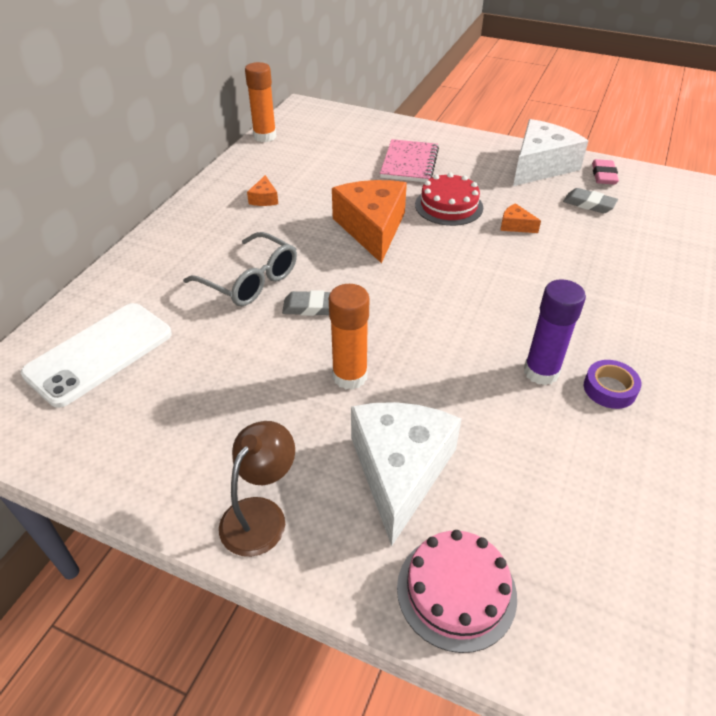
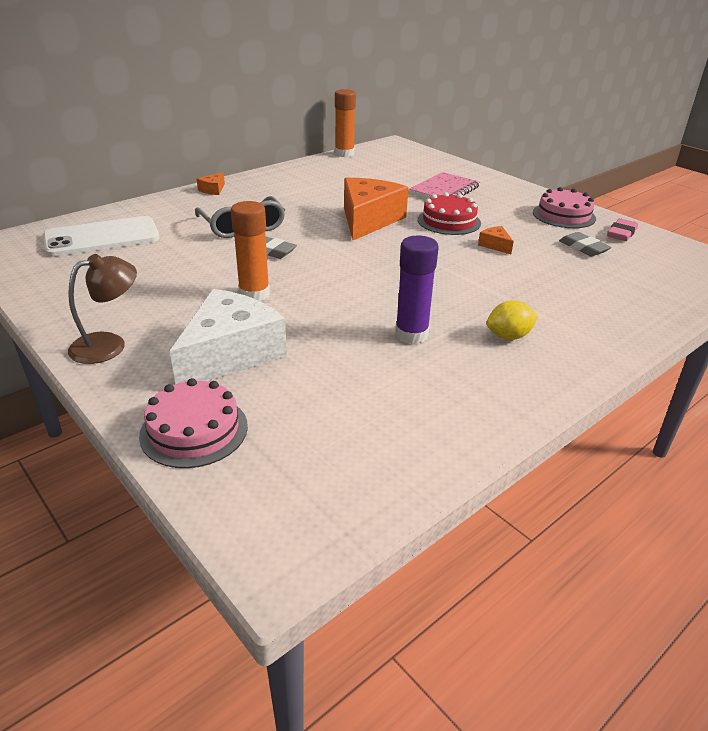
camera: 25 degrees right, 10 degrees down
orange cheese [247,175,278,206] -> orange cheese moved to [197,172,225,195]
white cheese [513,119,588,186] -> pink cake [533,187,596,228]
purple tape [584,360,642,409] -> none
none -> yellow lemon [486,300,538,340]

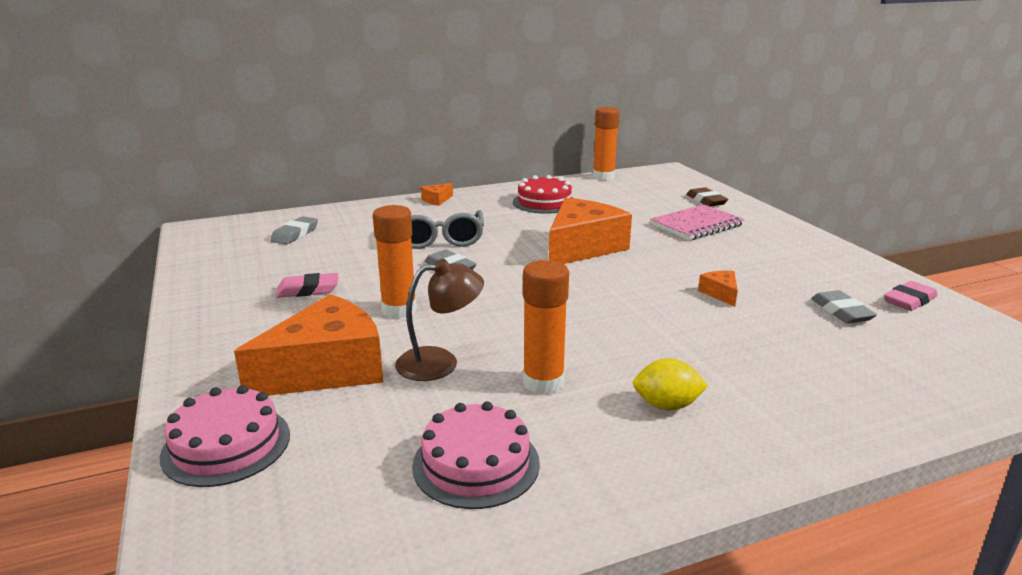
camera: 20 degrees right, 10 degrees down
white phone [43,216,160,257] -> grey eraser [270,216,318,245]
brown lamp [68,254,137,364] -> brown lamp moved to [395,259,484,381]
white cheese [170,289,287,384] -> orange cheese [234,294,383,396]
purple glue stick [395,236,439,344] -> orange glue stick [523,260,569,395]
red cake [418,192,481,235] -> red cake moved to [513,175,573,214]
pink cake [533,187,596,228] -> pink cake moved to [412,402,540,509]
none -> pink eraser [276,273,338,298]
none -> brown eraser [686,187,728,206]

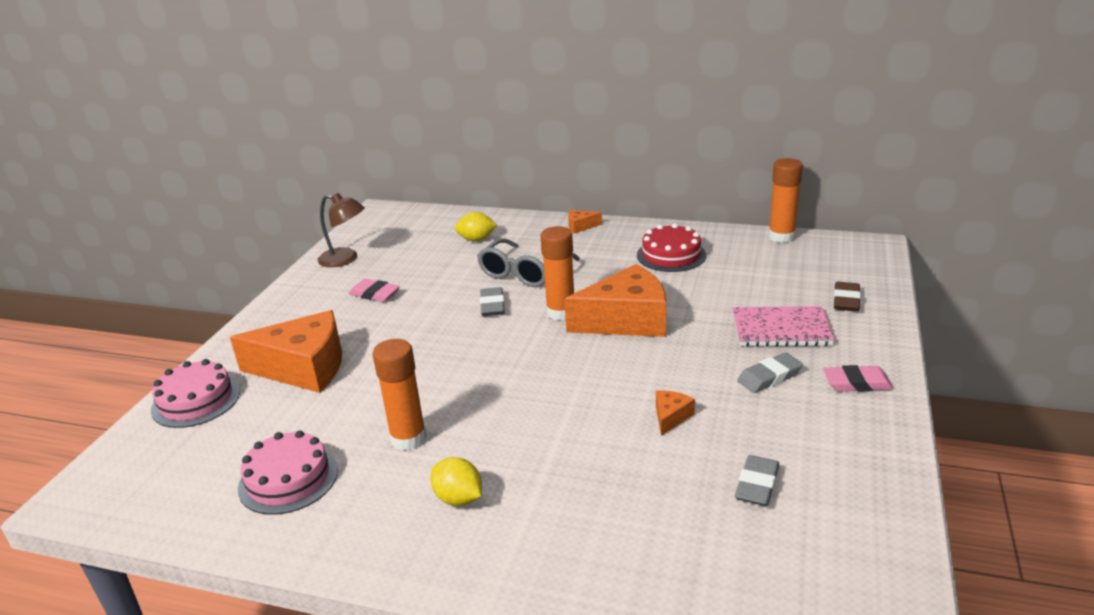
camera: 40 degrees right, 5 degrees up
grey eraser [270,216,318,245] -> grey eraser moved to [738,352,803,393]
orange glue stick [373,205,417,318] -> orange glue stick moved to [540,226,574,321]
brown lamp [395,259,484,381] -> brown lamp moved to [318,193,365,267]
pink eraser [884,281,938,311] -> pink eraser moved to [823,365,893,392]
none -> yellow lemon [455,212,497,241]

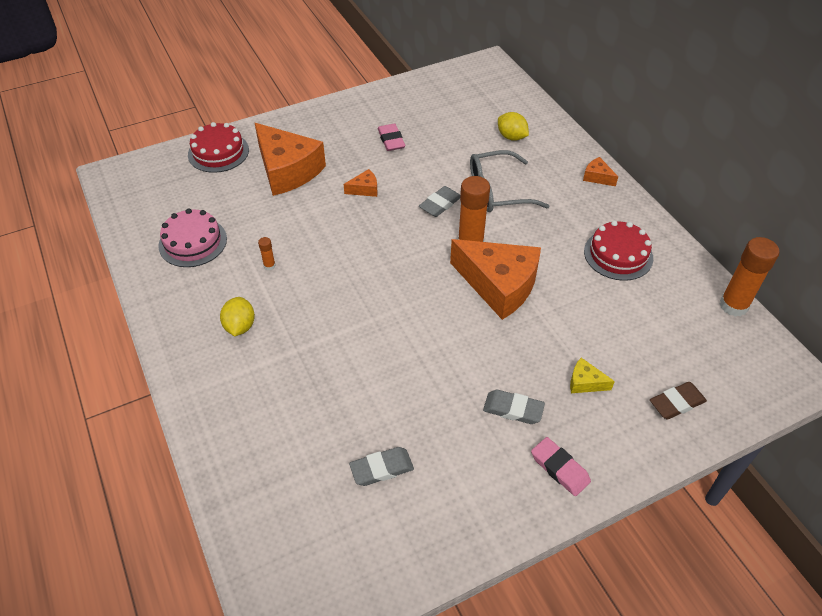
camera: 45 degrees right, 20 degrees up
pink cake [151,359,240,428] -> red cake [188,122,249,173]
brown lamp [318,193,365,267] -> none
orange glue stick [372,339,427,451] -> orange glue stick [258,237,276,270], size x0.44
orange cheese [656,390,695,436] -> orange cheese moved to [344,169,378,197]
pink notebook [732,306,835,347] -> yellow cheese [570,358,615,393]

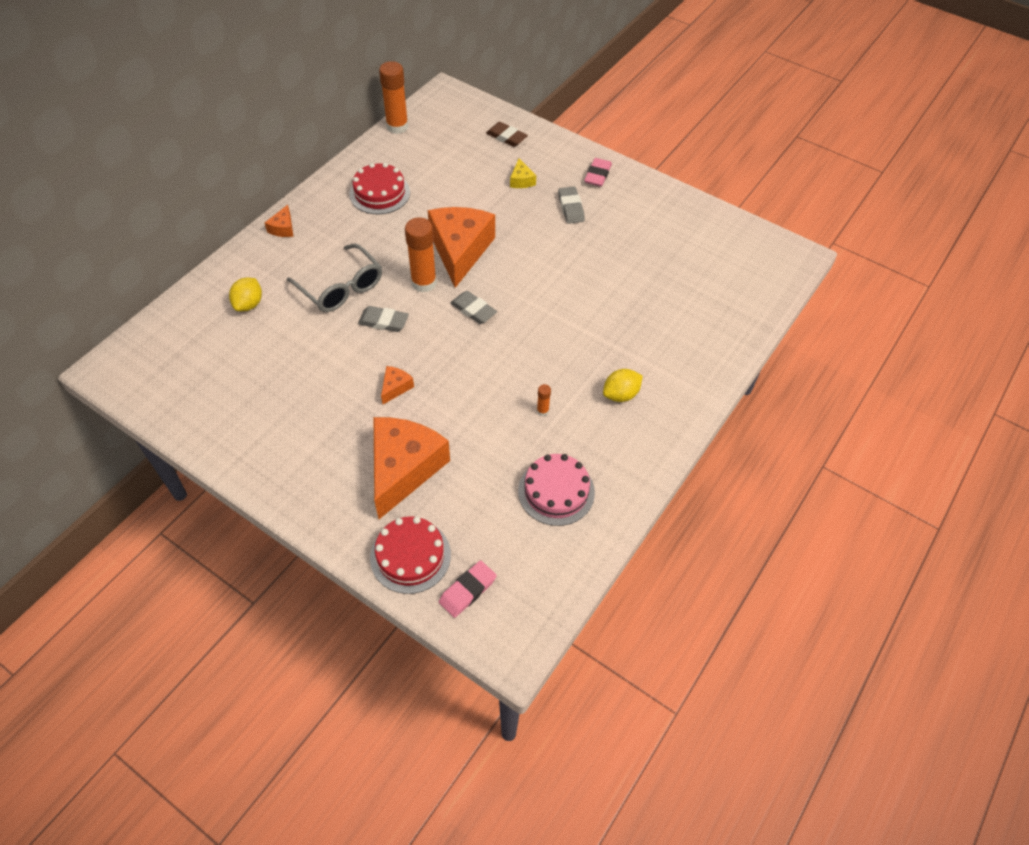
camera: 120 degrees left, 5 degrees up
orange cheese [344,169,378,197] -> orange cheese turned 75 degrees clockwise [381,366,414,404]
grey eraser [349,447,414,486] -> grey eraser moved to [450,291,497,324]
pink eraser [378,124,405,151] -> pink eraser moved to [439,560,497,618]

